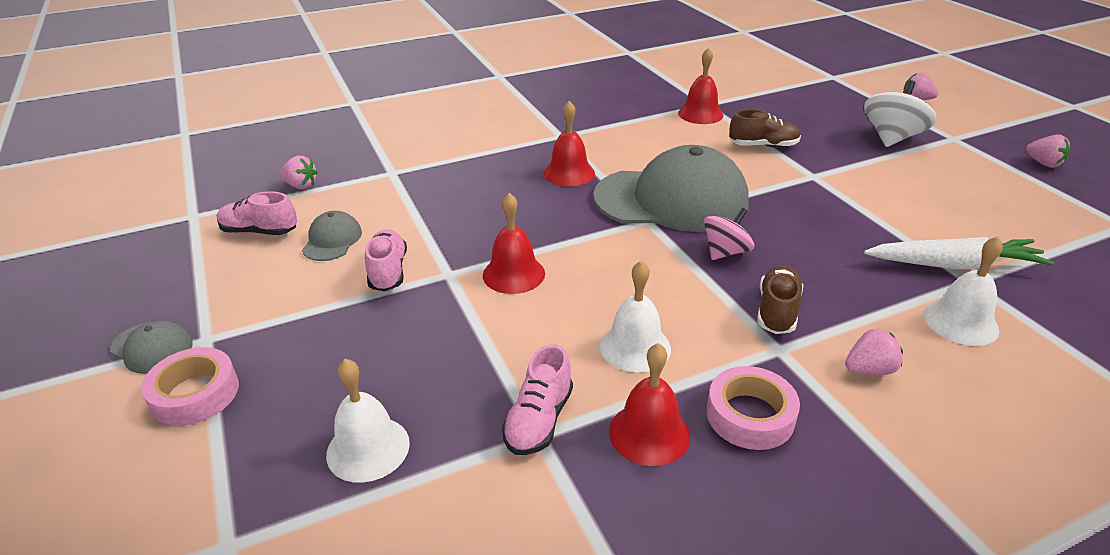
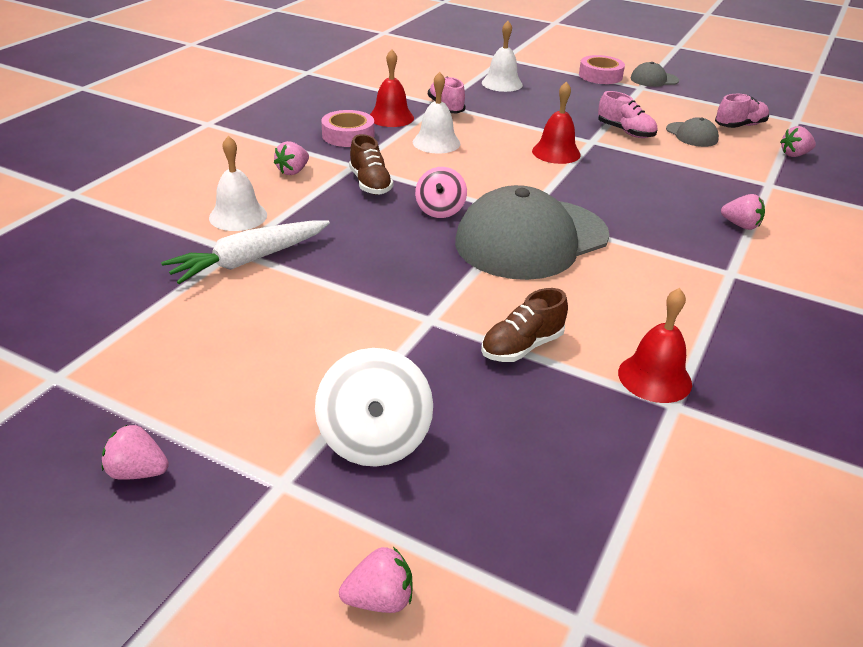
camera: 140 degrees right, 0 degrees up
red bell [544,101,595,186] -> none
none -> pink strawberry [721,194,765,230]

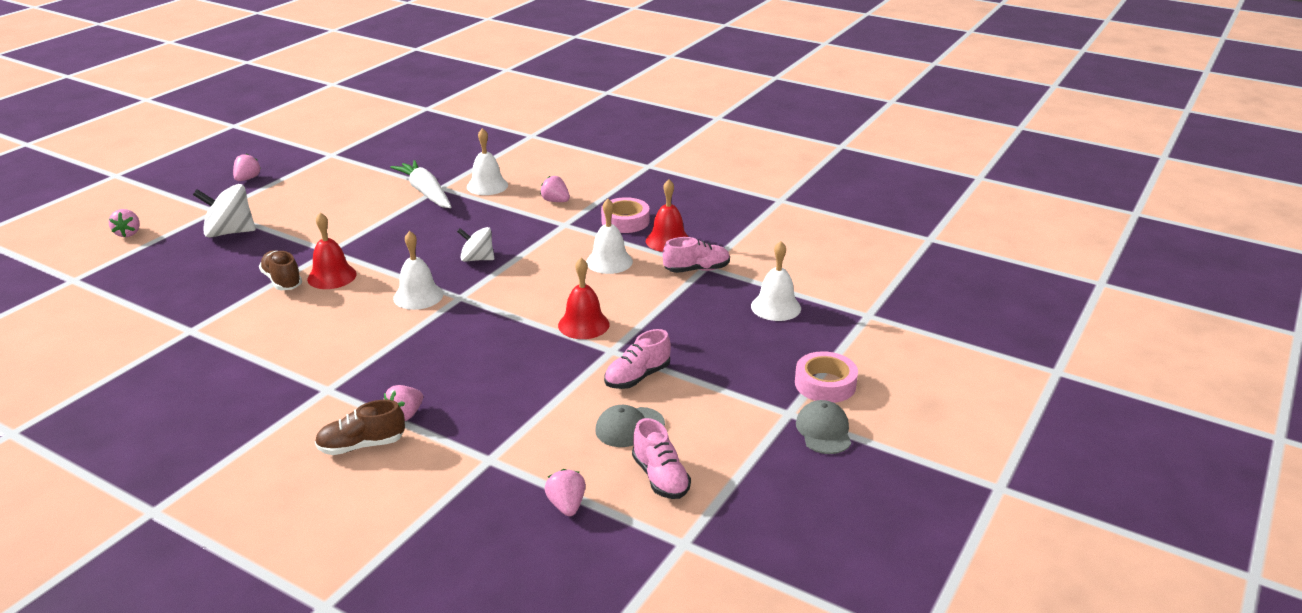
camera: 95 degrees right, 5 degrees down
brown shoe [349,134,393,195] -> brown shoe moved to [315,400,405,455]
pink spinning top [415,167,467,218] -> white spinning top [457,227,494,262]
grey cap [455,185,609,280] -> white bell [393,231,443,310]
red bell [618,288,692,403] -> red bell moved to [307,212,357,289]

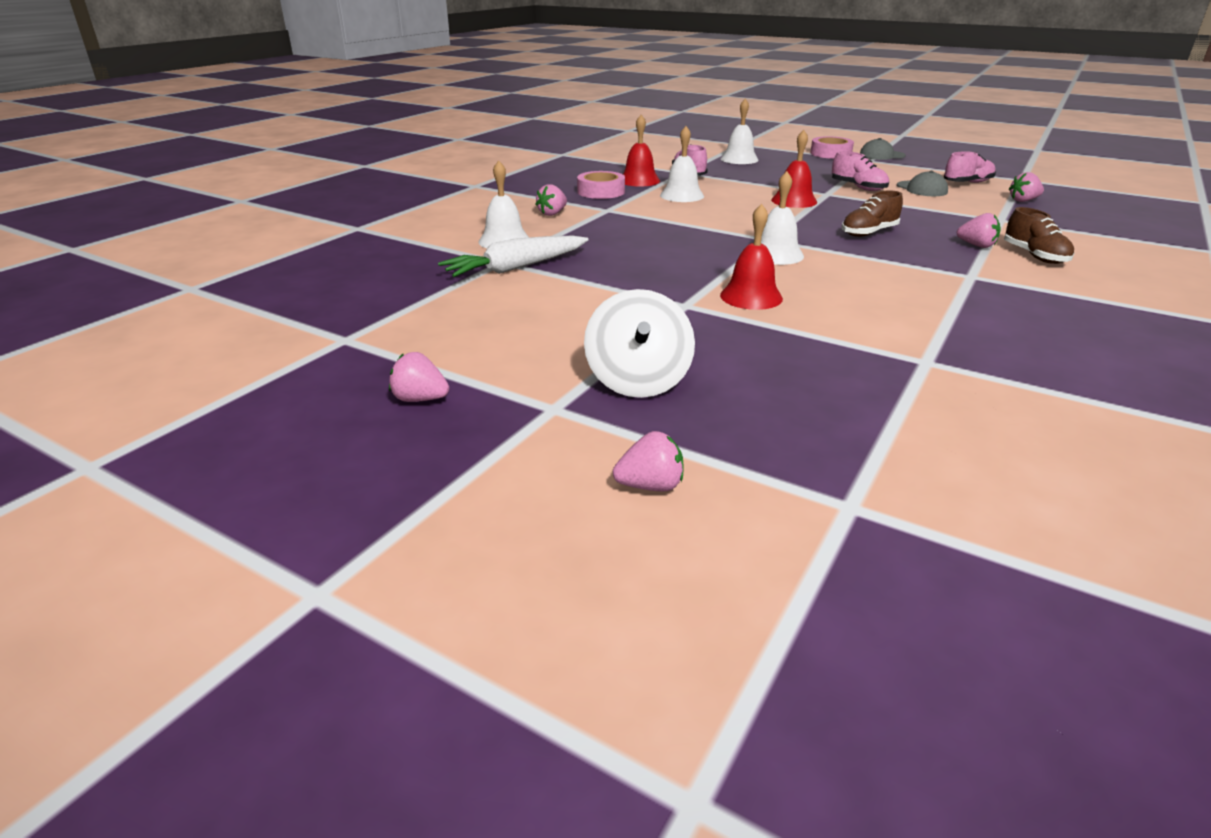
camera: 90 degrees left, 0 degrees up
brown shoe [259,250,302,290] -> brown shoe moved to [842,191,903,237]
white spinning top [457,227,494,262] -> none

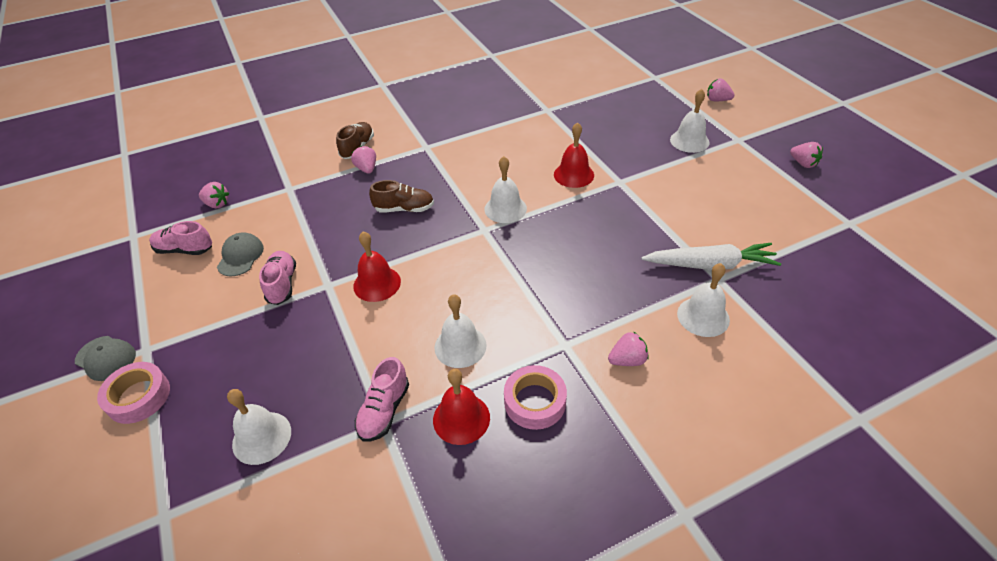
camera: 145 degrees left, 15 degrees up
white spinning top [584,289,695,398] -> white bell [670,89,709,153]

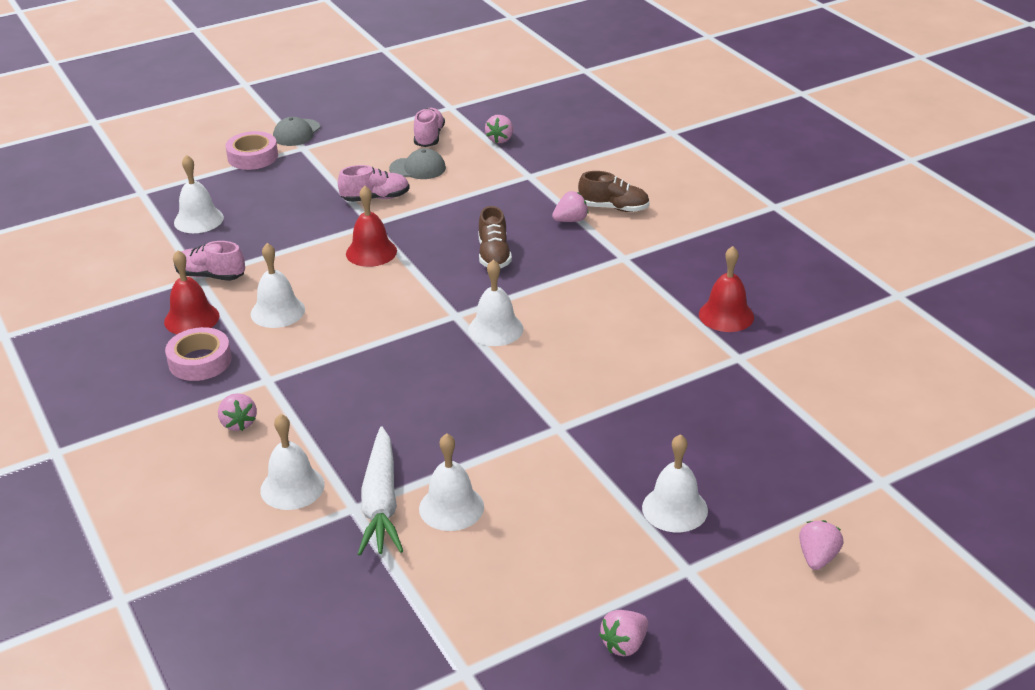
camera: 85 degrees right, 10 degrees down
red bell [554,122,594,188] -> red bell moved to [699,246,754,332]
none -> white bell [419,433,484,531]

